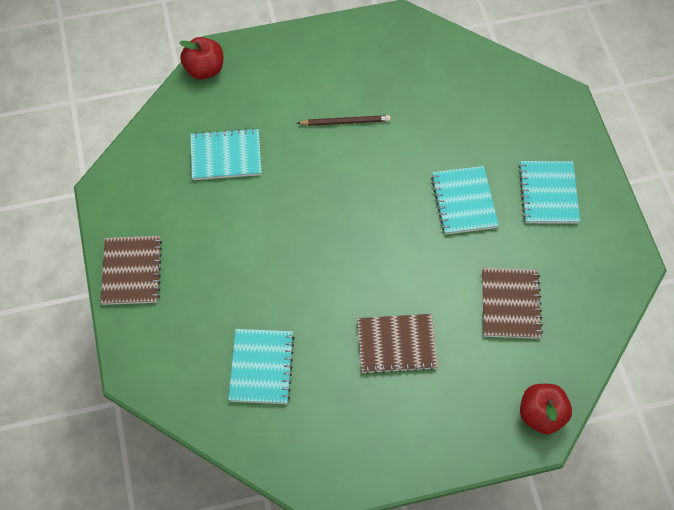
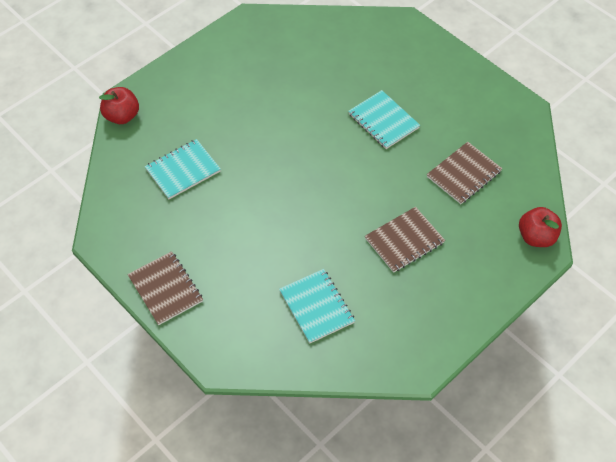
camera: 30 degrees left, 5 degrees down
brown pencil [297,115,391,126] -> none
brown notebook [482,268,543,339] -> brown notebook turned 75 degrees clockwise [427,142,502,204]
turquoise notebook [519,161,580,224] -> none

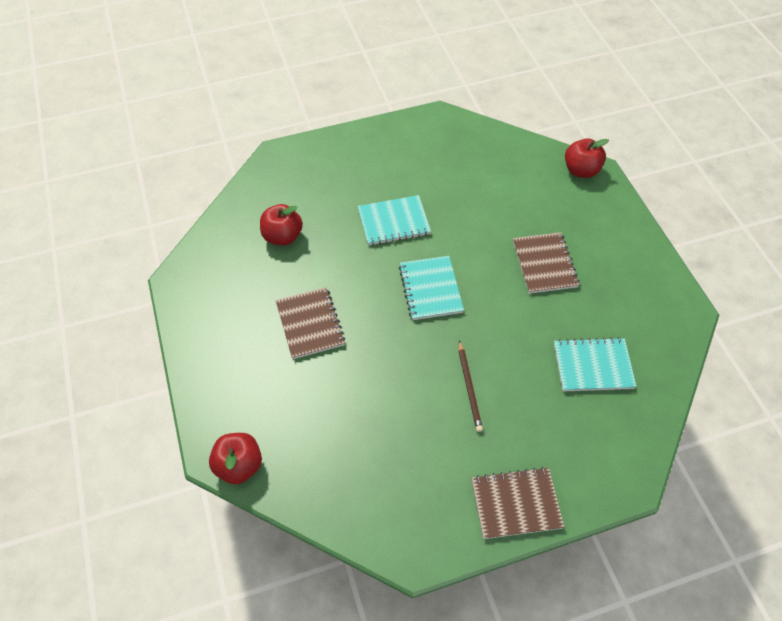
camera: 65 degrees left, 0 degrees up
turquoise notebook [145,139,221,199] -> turquoise notebook moved to [399,256,464,320]
brown notebook [427,142,502,204] -> brown notebook moved to [276,287,345,359]
none -> red apple [260,204,303,246]
none -> brown pencil [459,340,483,432]

